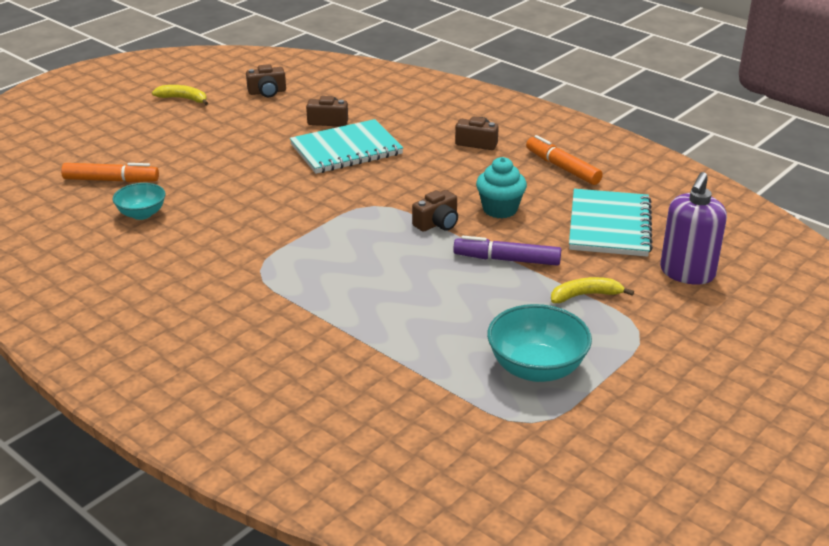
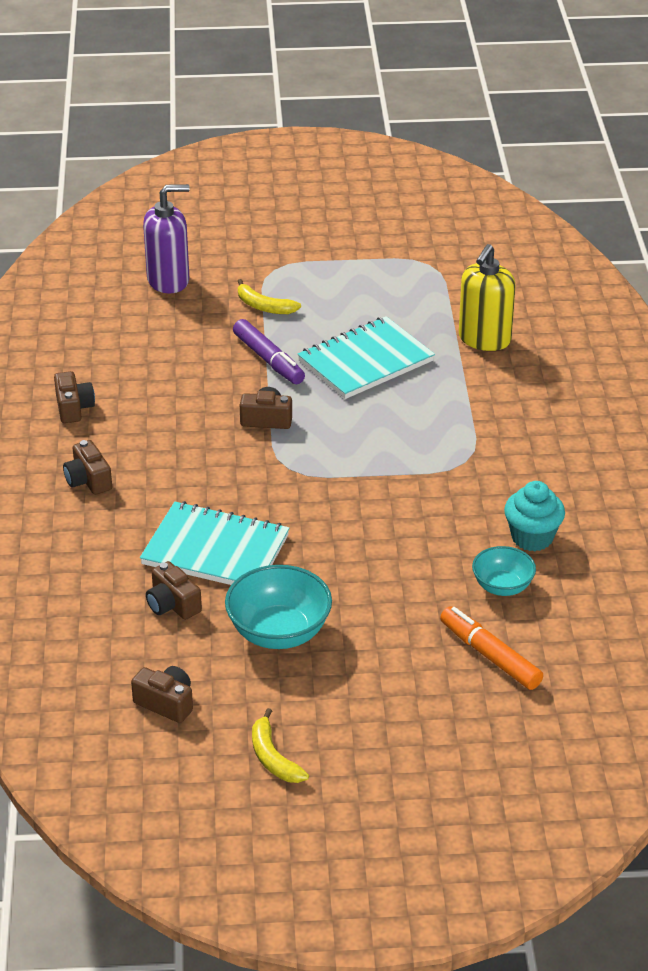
camera: 135 degrees left, 5 degrees up
turquoise cupcake [476,157,527,218] -> turquoise cupcake moved to [504,481,565,551]
turquoise bowl [487,304,592,382] -> turquoise bowl moved to [225,565,332,649]
orange marker [526,135,603,185] -> brown camera [54,371,95,423]
turquoise notebook [569,189,653,257] -> turquoise notebook moved to [298,316,435,399]
none -> yellow soap dispenser [459,244,515,351]

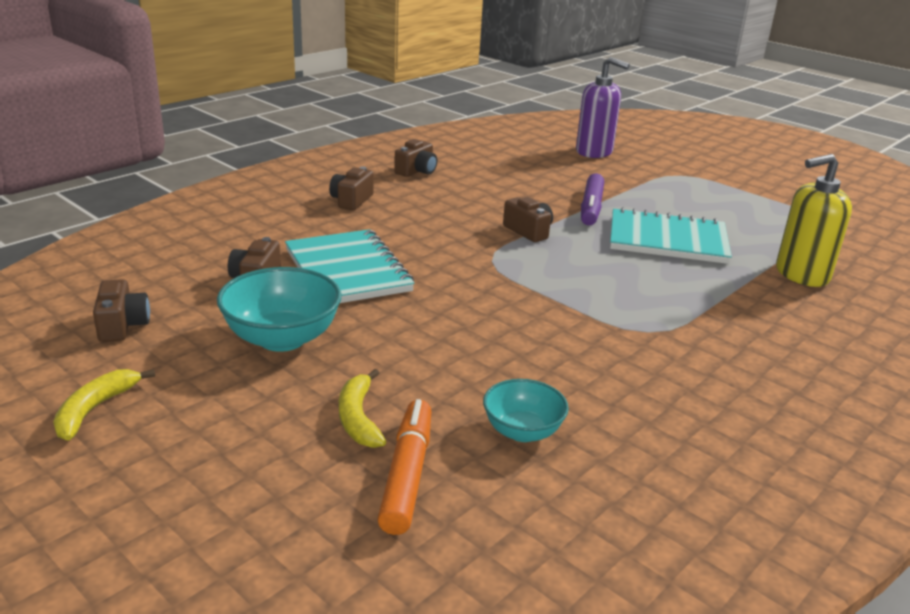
camera: 45 degrees right, 10 degrees down
yellow banana [238,279,301,314] -> yellow banana moved to [339,369,386,448]
turquoise cupcake [504,481,565,551] -> none

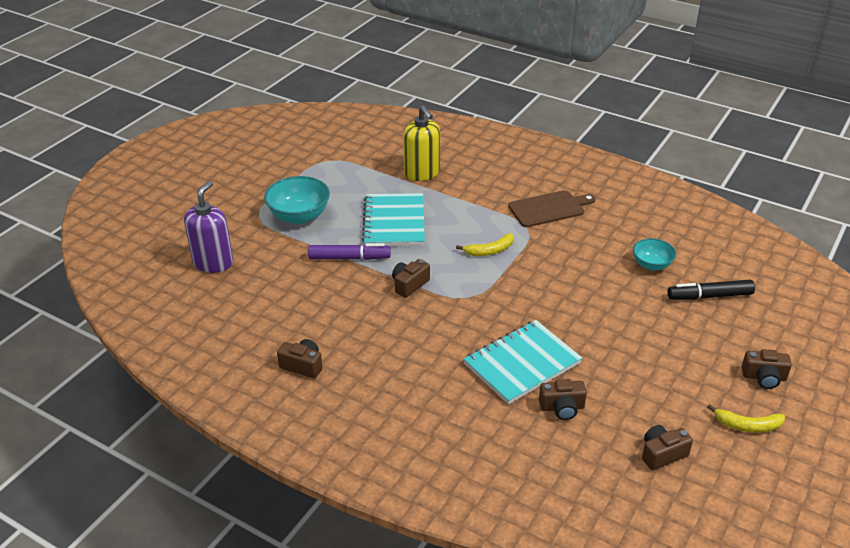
camera: 100 degrees left, 10 degrees up
turquoise bowl [217,267,342,352] -> turquoise bowl moved to [264,176,330,224]
brown camera [329,167,374,210] -> brown camera moved to [742,349,792,389]
yellow banana [339,369,386,448] -> yellow banana moved to [456,233,514,256]
orange marker [377,399,432,535] -> black marker [668,280,755,300]
none -> brown cutting board [508,190,596,227]

